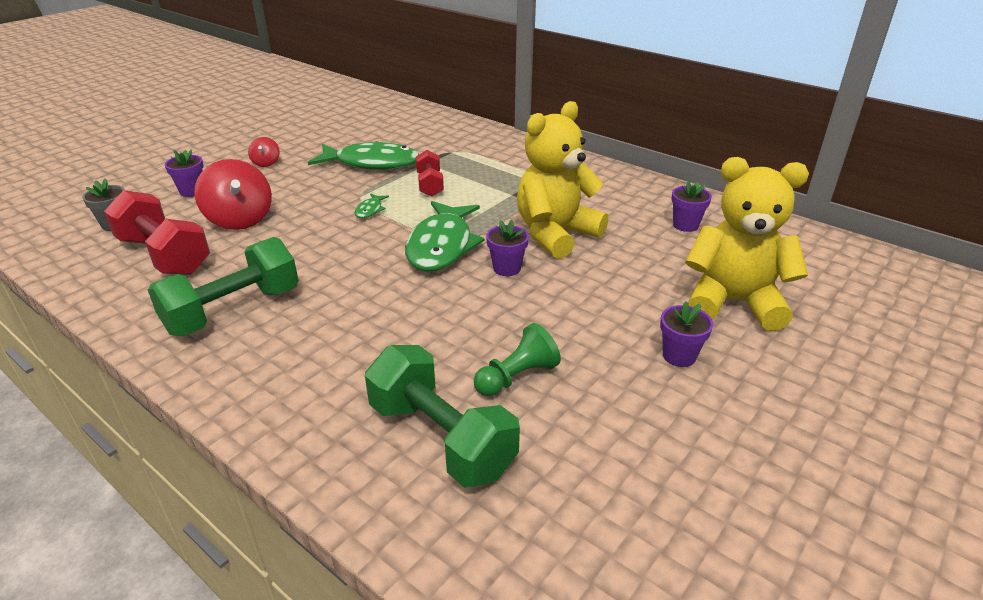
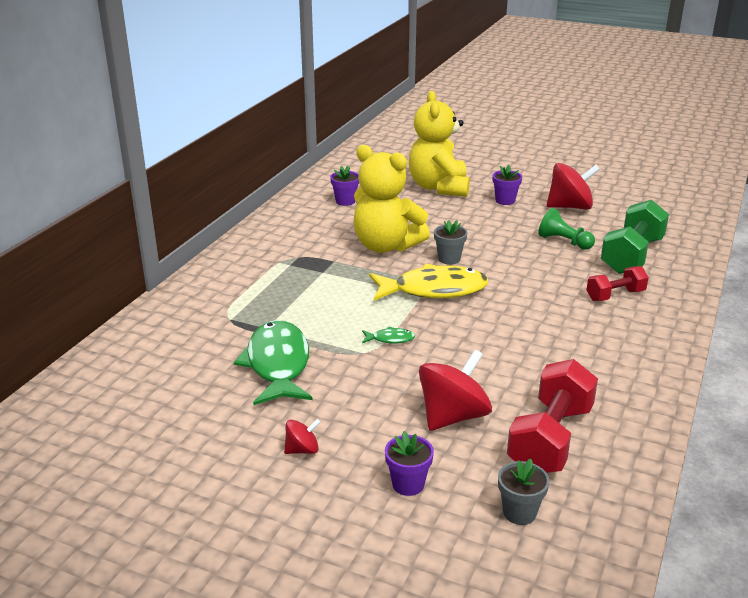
camera: 105 degrees left, 5 degrees down
green dumbbell [148,237,299,336] -> none
green fish [405,201,485,271] -> yellow fish [369,264,488,301]
red dumbbell [416,150,444,197] -> red dumbbell moved to [586,266,649,301]
purple flower pot [486,220,529,276] -> grey flower pot [434,220,468,264]
none -> red spinning top [547,163,600,210]

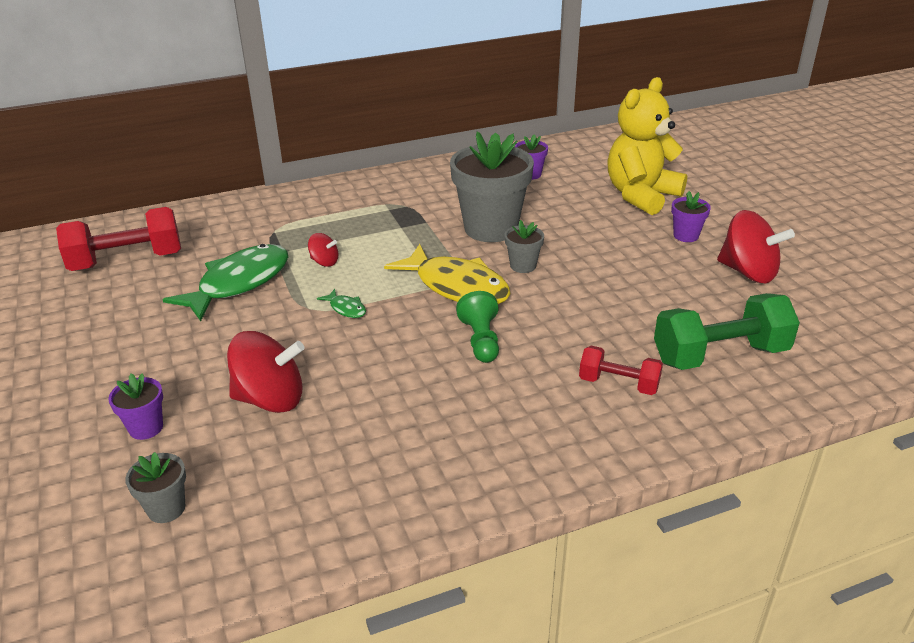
camera: 45 degrees right, 5 degrees up
red spinning top [284,419,320,454] -> red spinning top moved to [308,233,339,267]
yellow teddy bear [353,145,430,253] -> grey flower pot [450,131,534,242]
red dumbbell [507,359,598,473] -> red dumbbell moved to [56,207,181,271]
green pawn [538,208,595,250] -> green pawn moved to [456,291,499,363]

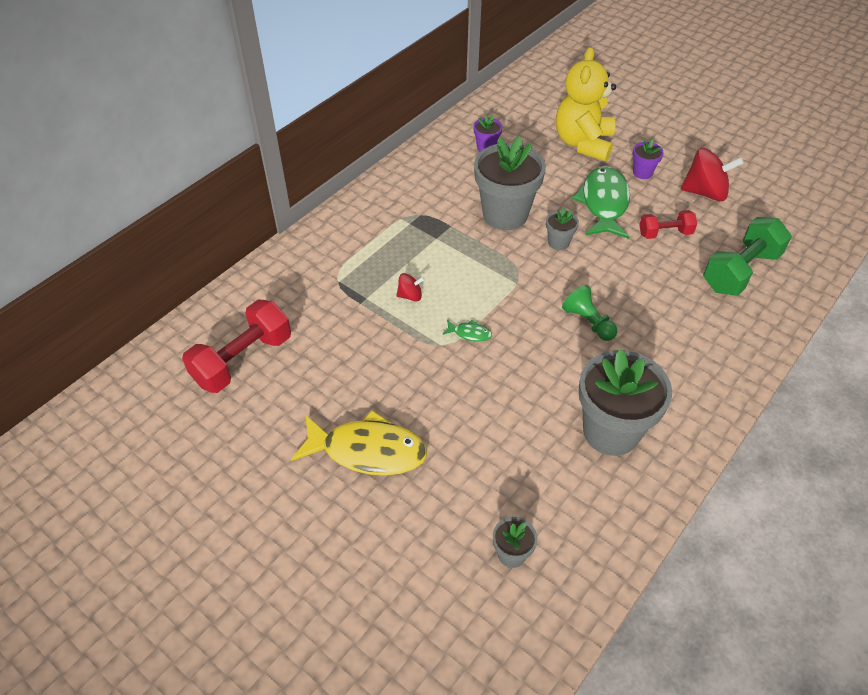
camera: 30 degrees left, 15 degrees up
purple flower pot [108,373,163,440] -> none
green fish [162,244,288,321] -> green fish moved to [572,166,630,239]
red spinning top [227,331,305,413] -> none
yellow fish [384,244,510,304] -> yellow fish moved to [291,410,427,476]
red dumbbell [579,346,663,395] -> red dumbbell moved to [639,210,697,239]
none -> grey flower pot [579,349,672,456]

